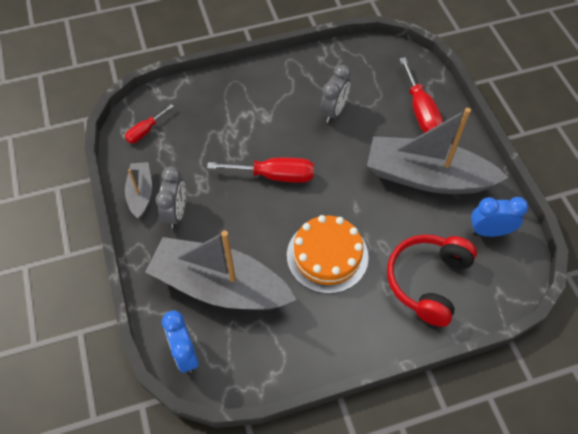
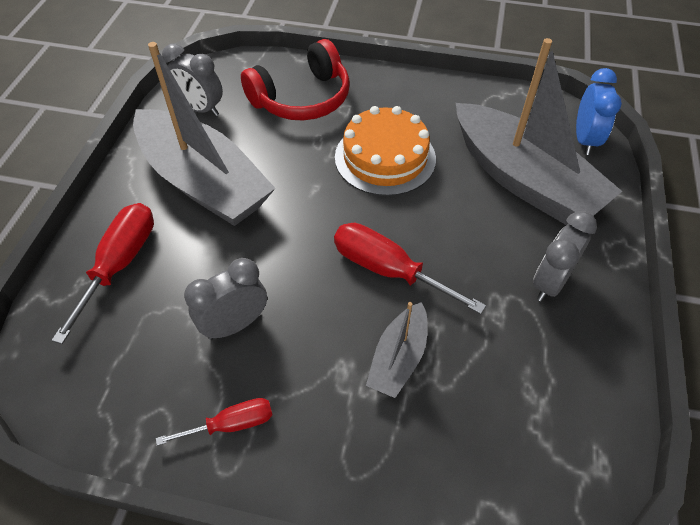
camera: 150 degrees left, 5 degrees down
red screwdriver [125,104,174,143] -> red screwdriver moved to [156,398,272,446]
grey boat [125,162,152,219] -> grey boat moved to [366,302,428,398]
blue clock [471,197,528,237] -> grey clock [162,44,223,116]

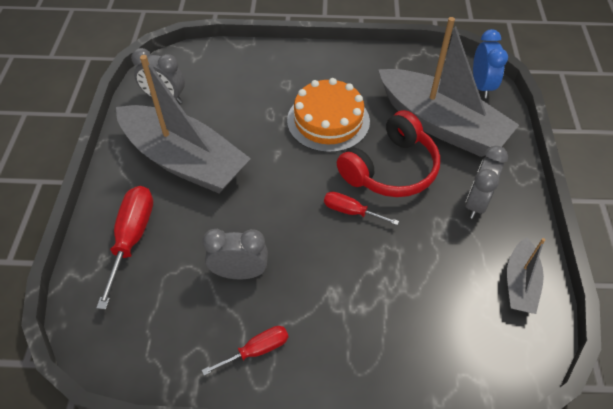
camera: 10 degrees left, 0 degrees up
grey clock [184,258,267,340] -> grey clock turned 45 degrees clockwise [202,229,268,279]
red headphones [241,39,350,120] -> red headphones moved to [337,110,440,197]
red screwdriver [334,223,486,314] -> red screwdriver [324,191,399,225], size x0.59
grey boat [366,302,428,398] -> grey boat moved to [507,237,545,314]

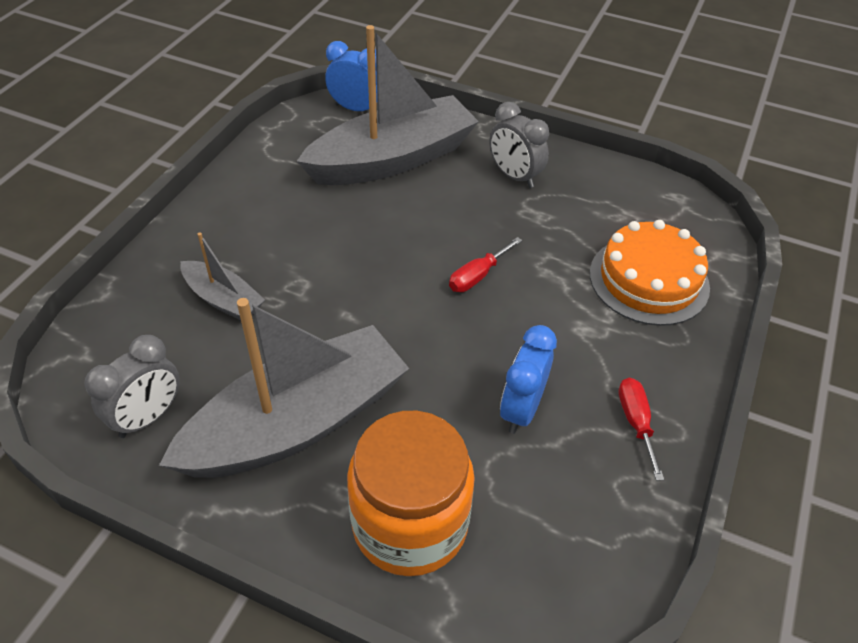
camera: 70 degrees left, 5 degrees down
red screwdriver [96,186,153,310] -> orange jar [347,411,475,576]
grey clock [202,229,268,279] -> blue clock [500,325,557,434]
orange cake [287,78,370,153] -> orange cake moved to [590,220,710,326]
red headphones [337,110,440,197] -> none
grey boat [507,237,545,314] -> grey boat moved to [180,232,265,321]

